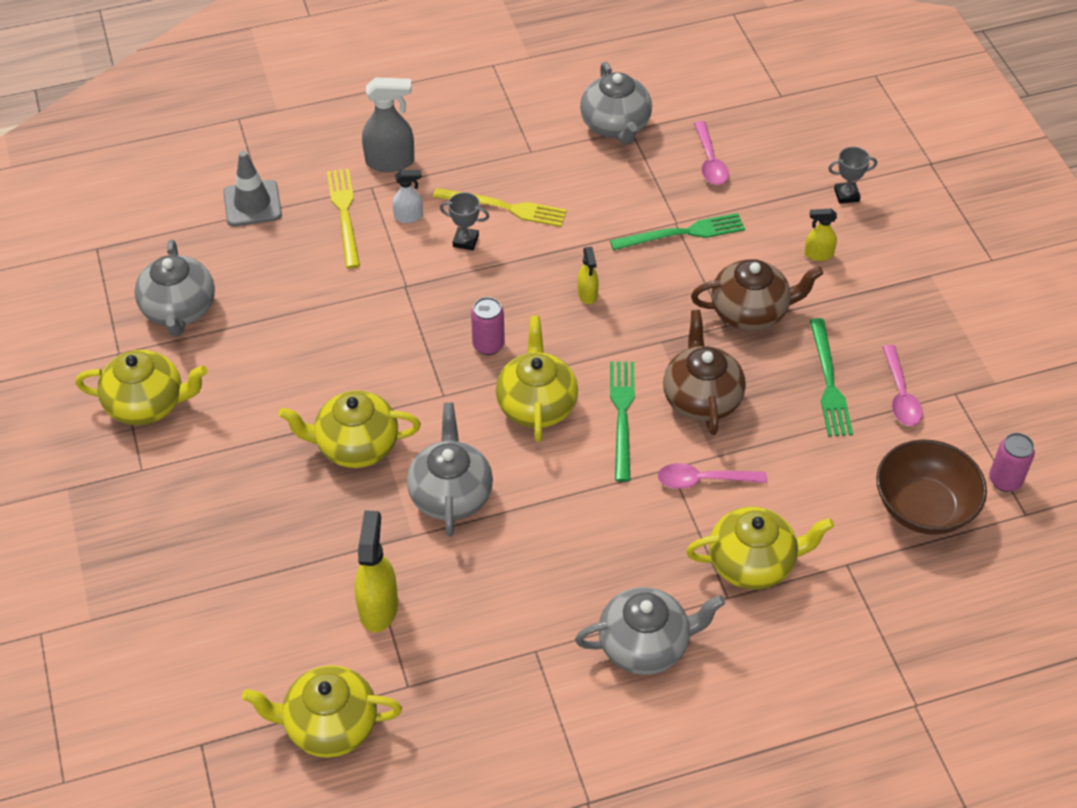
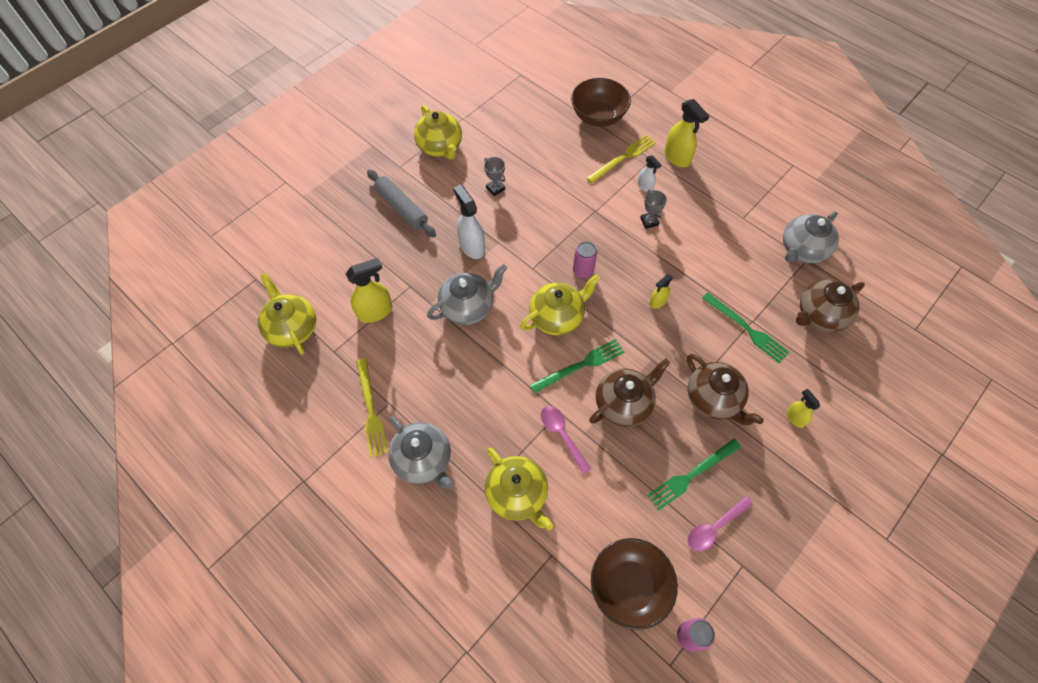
camera: 60 degrees right, 10 degrees up
grey teapot [135,240,215,336] -> none
grey traffic cone [223,151,282,226] -> brown bowl [571,78,631,127]
yellow teapot [278,390,421,468] -> white spray bottle [453,184,485,259]
grey spray bottle [362,77,414,172] -> yellow spray bottle [665,99,709,167]
yellow fork [433,188,567,227] -> yellow fork moved to [356,358,388,457]
pink spoon [694,121,729,185] -> brown teapot [796,279,865,332]
grey trophy [828,147,877,204] -> grey trophy moved to [484,157,505,196]
none -> grey rolling pin [367,170,436,238]

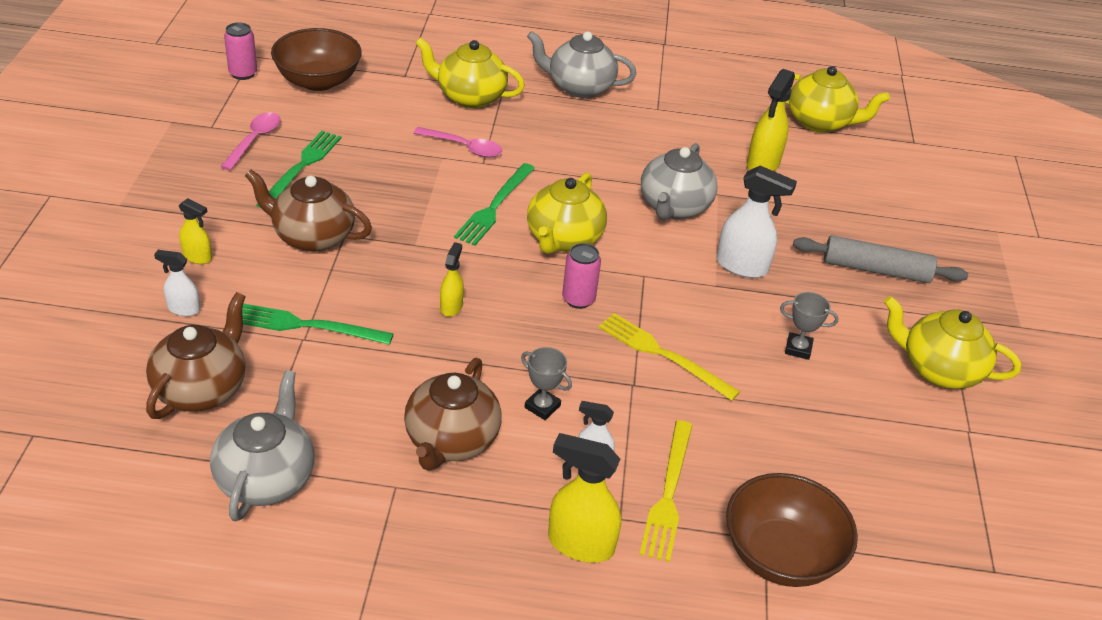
camera: 140 degrees right, 20 degrees down
yellow fork [356,358,388,457] -> yellow fork moved to [598,313,740,401]
brown teapot [589,359,670,427] -> brown teapot moved to [404,358,502,471]
none -> white spray bottle [154,250,200,316]

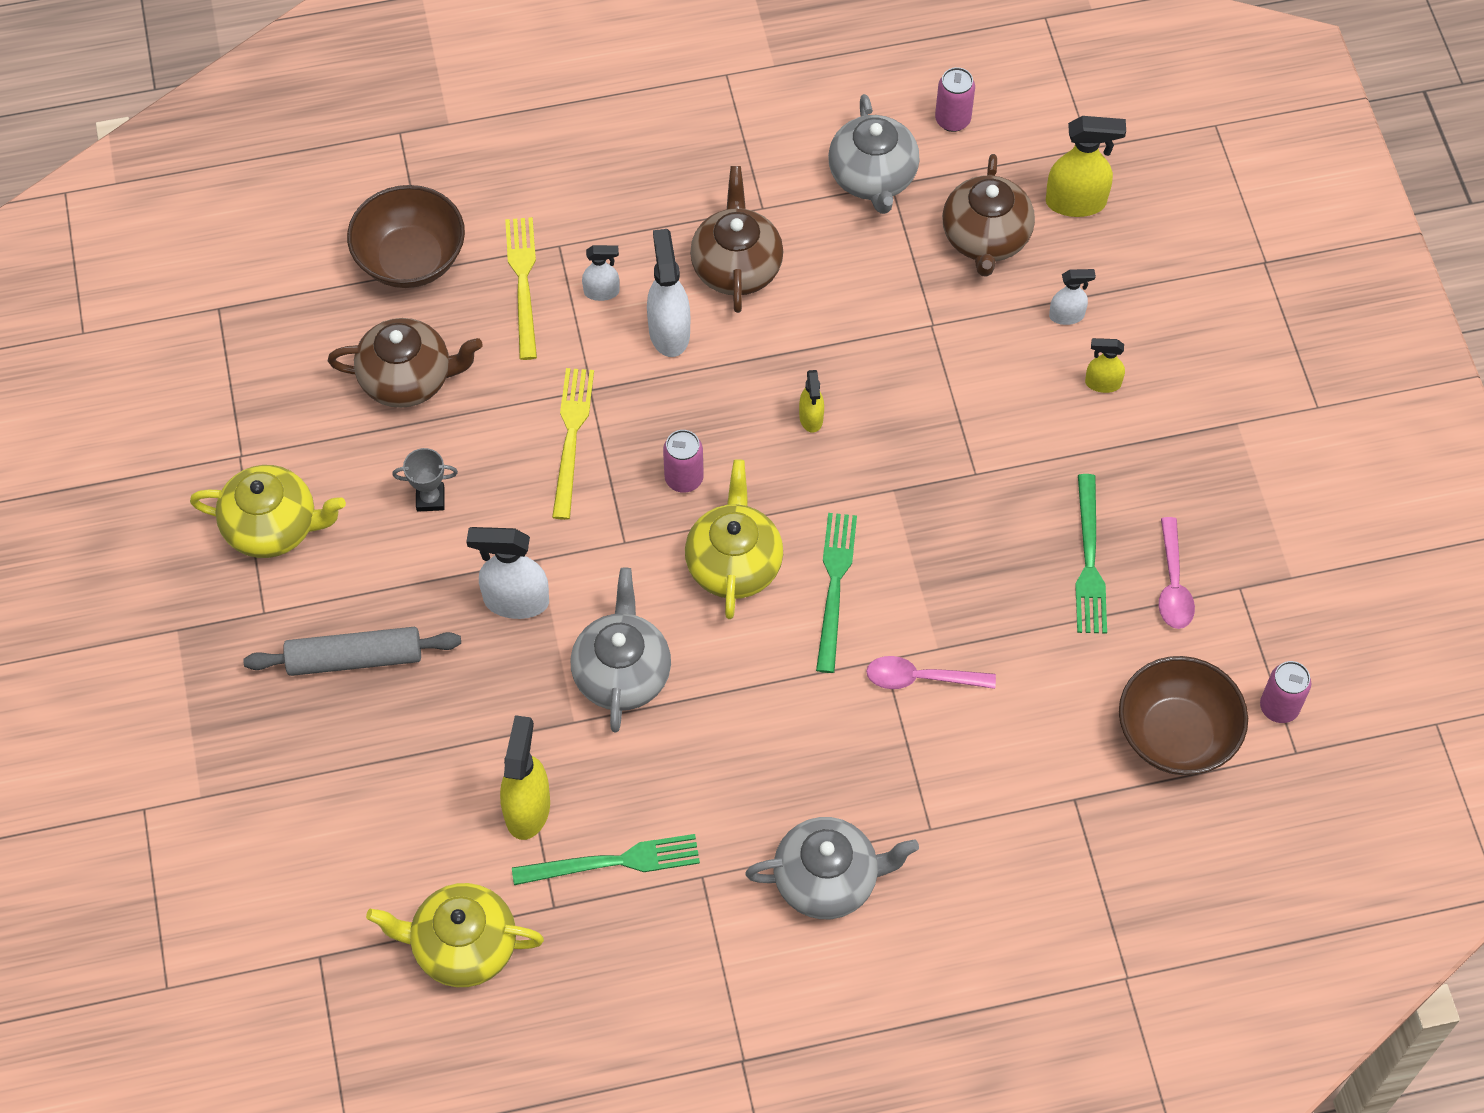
camera: 165 degrees right, 20 degrees up
green fork [242,303,394,345] -> green fork moved to [512,834,700,885]
brown teapot [245,169,372,252] -> brown teapot moved to [328,318,483,408]
yellow teapot [415,37,525,108] -> none
grey trophy [521,347,572,420] -> white spray bottle [647,229,690,357]
yellow spray bottle [548,433,621,563] -> yellow spray bottle moved to [1046,116,1126,217]
yellow fork [598,313,740,401] -> yellow fork turned 105 degrees counterclockwise [552,368,594,520]
none -> pink can [935,67,975,132]

